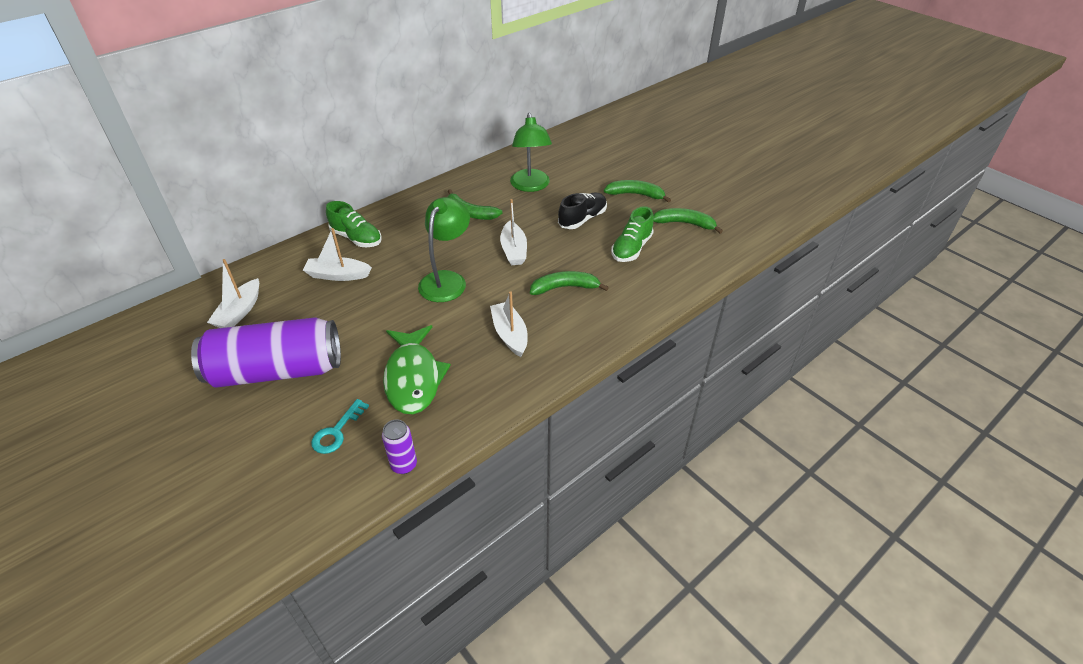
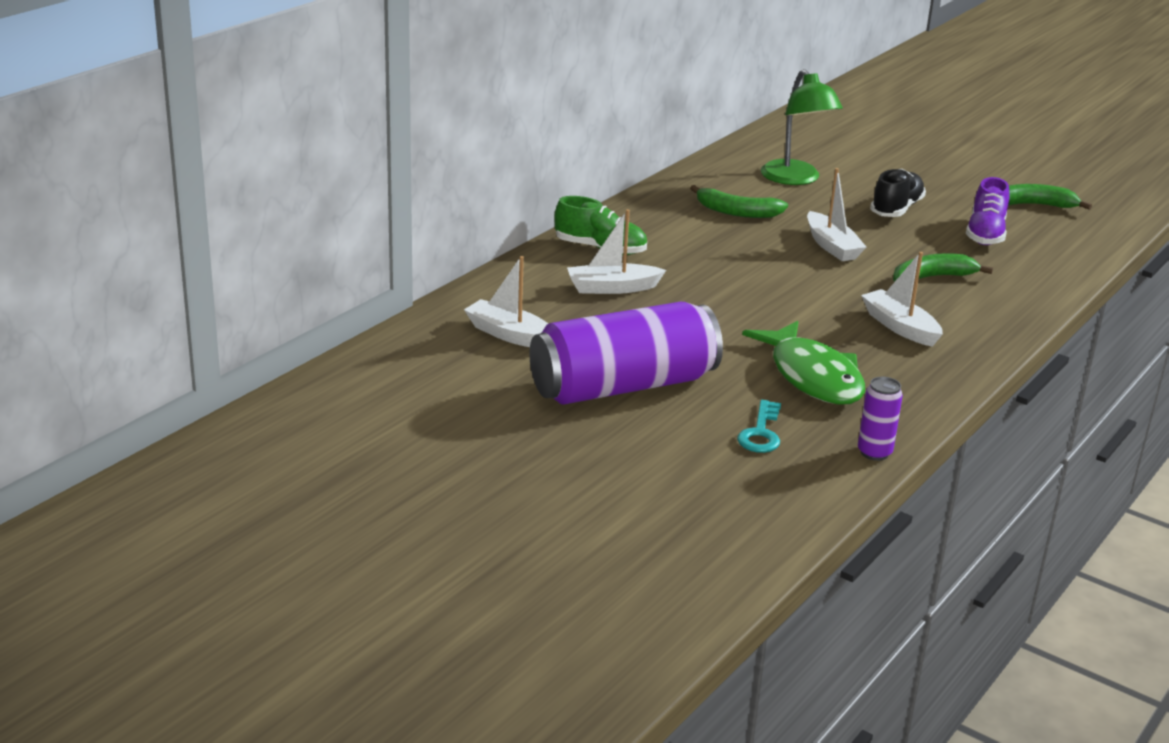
camera: 15 degrees left, 15 degrees down
white boat [207,259,259,328] -> white boat turned 120 degrees clockwise [464,256,548,347]
green lamp [418,197,470,302] -> none
green banana [604,180,671,203] -> none
green shoe [611,206,654,262] -> purple shoe [966,177,1009,245]

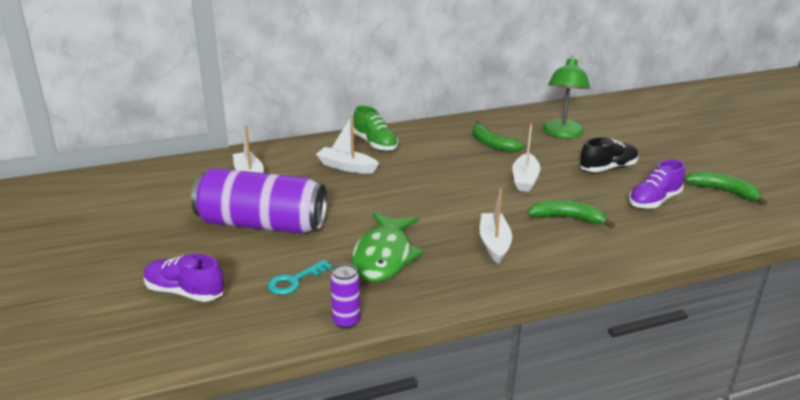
camera: 35 degrees right, 0 degrees up
none -> purple shoe [144,254,224,302]

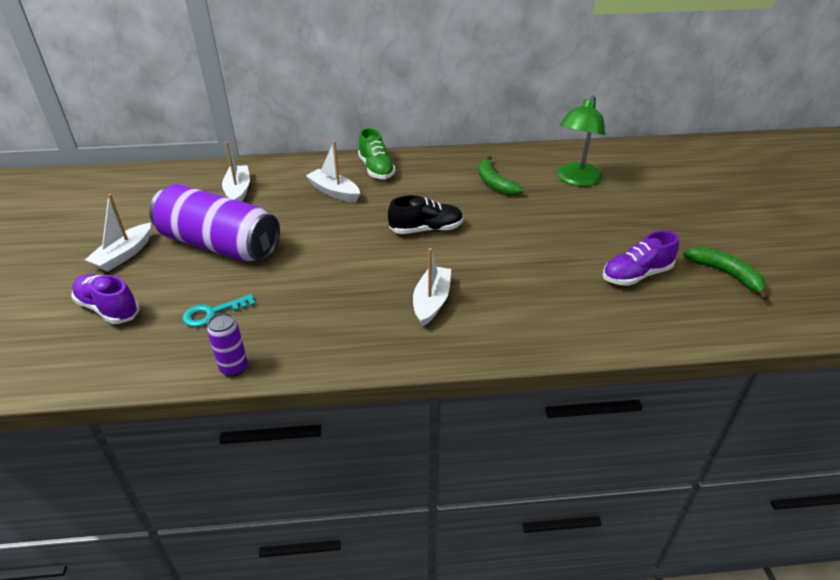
camera: 15 degrees right, 10 degrees up
green fish [351,213,424,282] -> none
white boat [512,123,540,192] -> white boat moved to [85,194,151,272]
green banana [527,200,615,228] -> none
black shoe [579,137,639,172] -> black shoe moved to [388,195,464,234]

